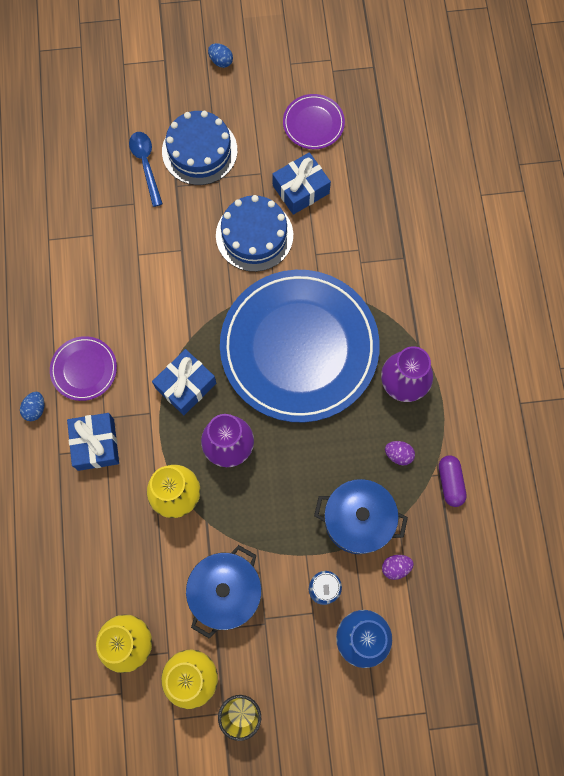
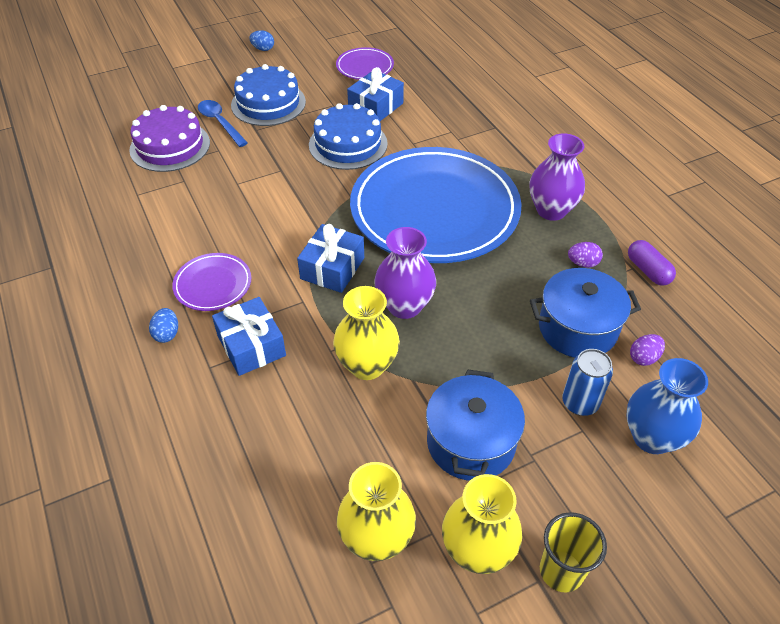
camera: 20 degrees left, 25 degrees down
none -> purple cake [129,105,210,172]

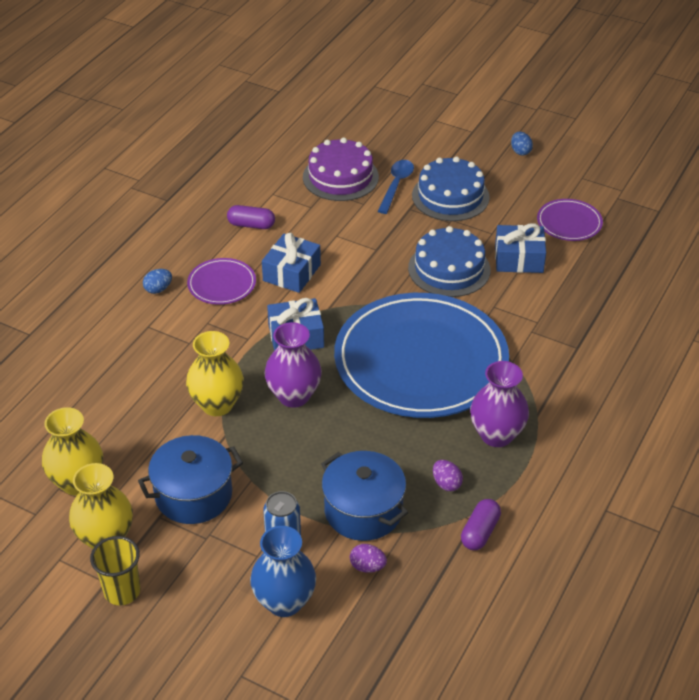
camera: 55 degrees right, 5 degrees down
blue gift [212,297,286,376] -> blue gift moved to [262,233,321,293]
none -> purple capsule [227,205,275,229]

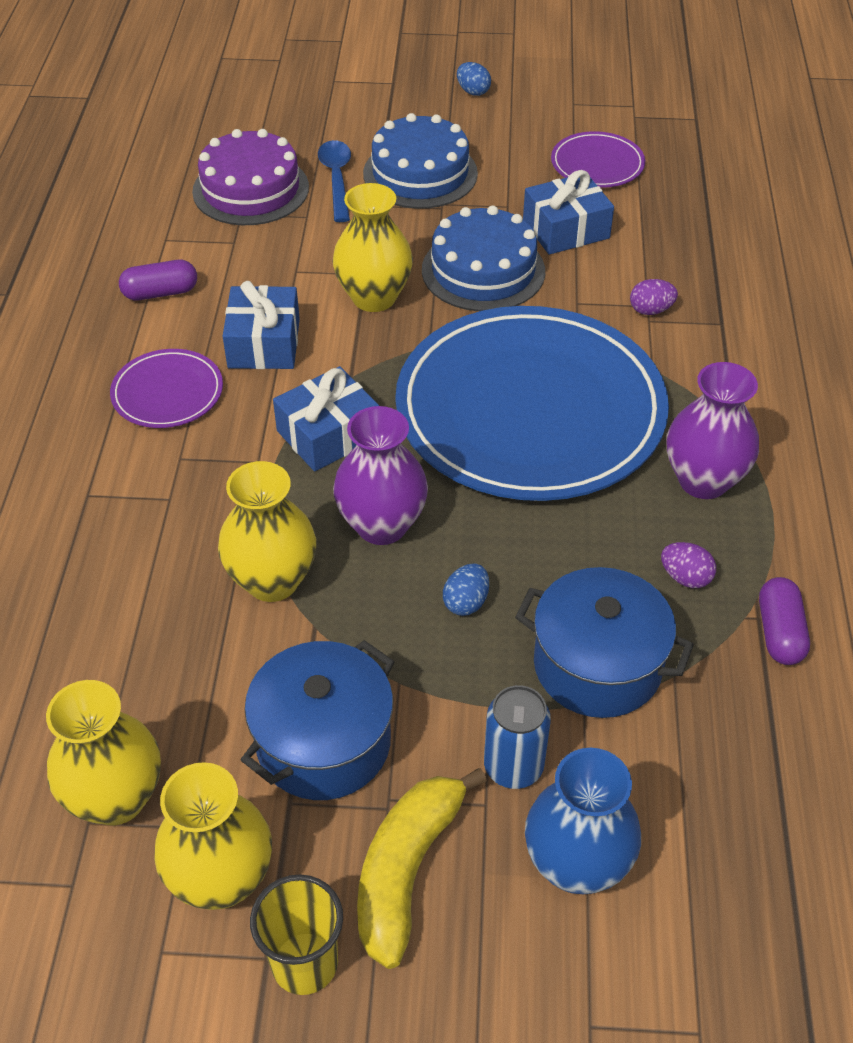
camera: 25 degrees left, 5 degrees up
blue egg [143,269,172,294] -> blue egg moved to [443,563,489,616]
purple egg [350,544,387,573] -> purple egg moved to [630,279,678,315]
none -> yellow vase [332,183,413,312]
none -> yellow banana [357,768,487,969]

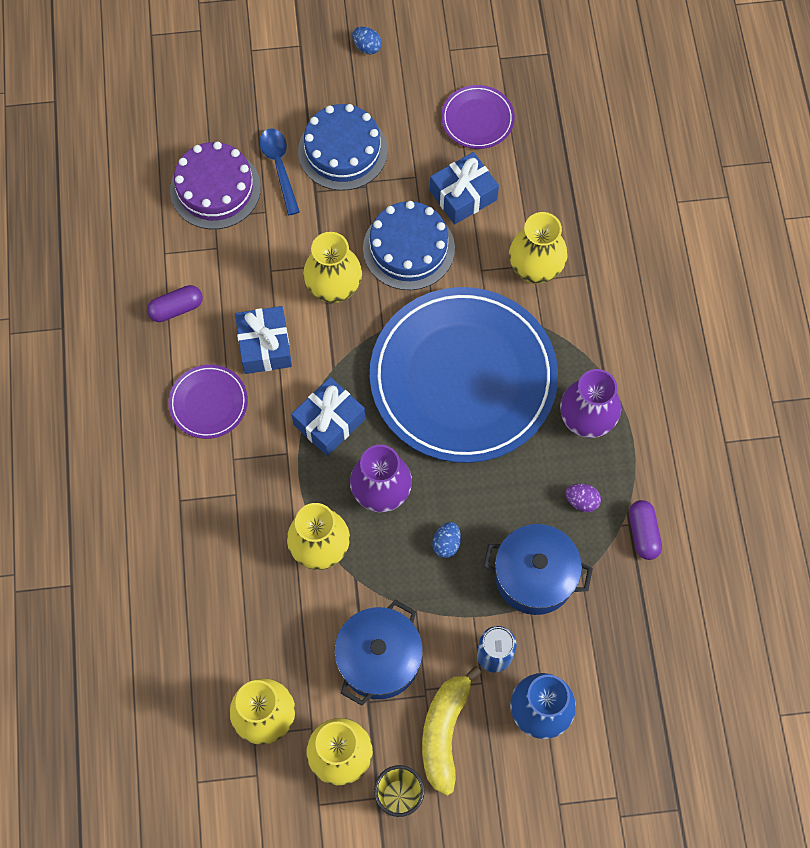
camera: 10 degrees left, 20 degrees up
purple egg [630,279,678,315] -> yellow vase [509,212,568,284]

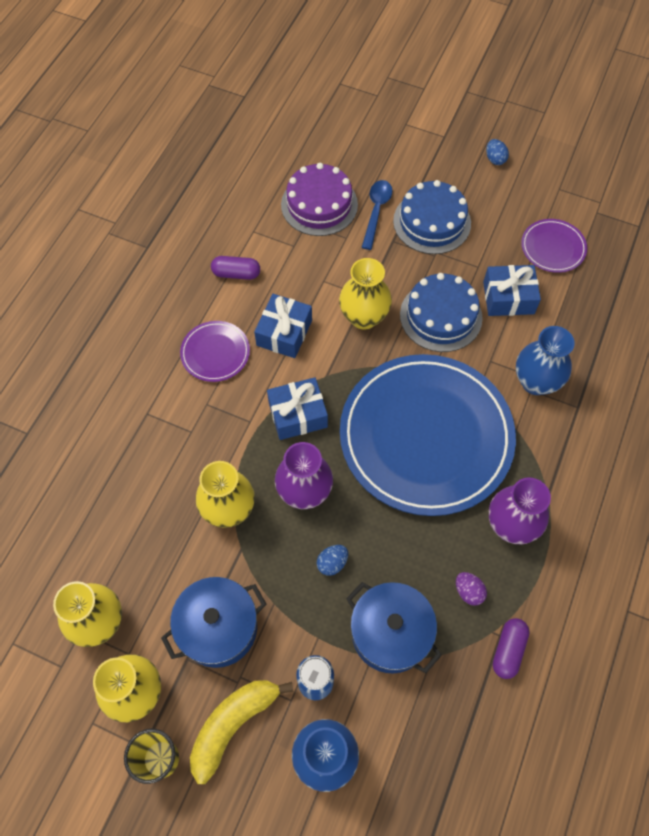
camera: 30 degrees right, 5 degrees down
yellow vase [509,212,568,284] -> blue vase [516,326,575,395]

